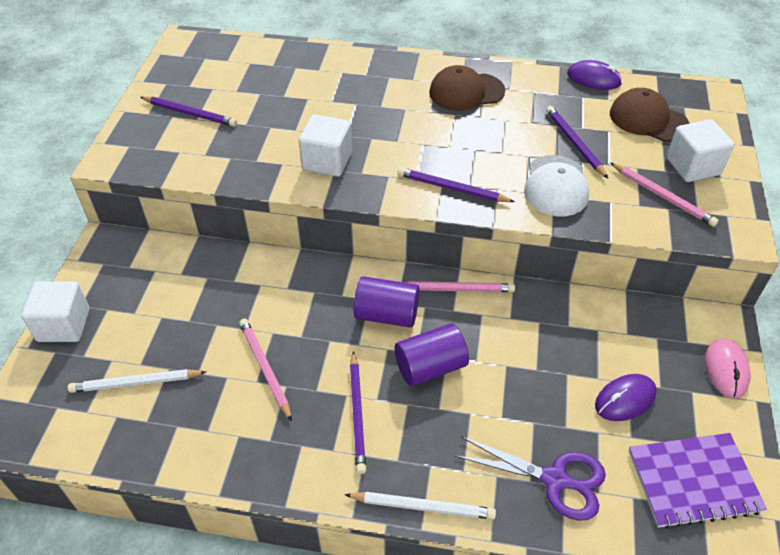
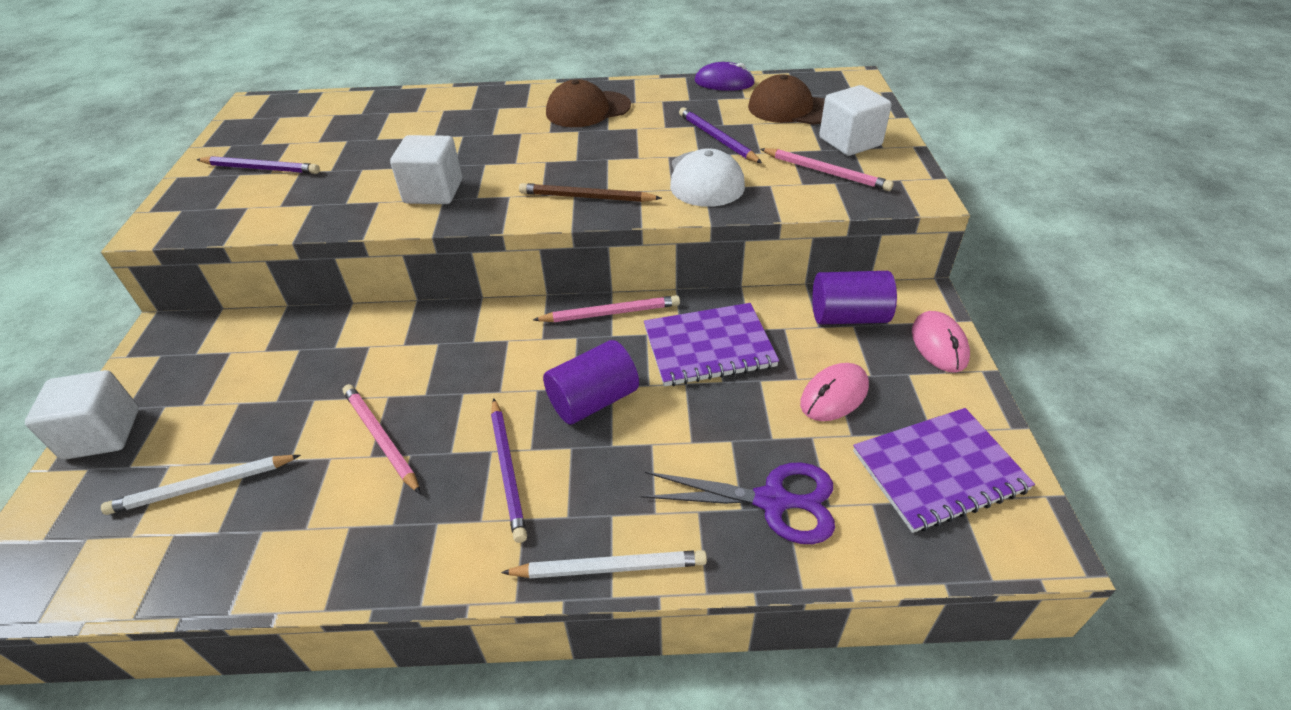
camera: 10 degrees left, 5 degrees down
purple cylinder [354,276,419,328] -> purple cylinder moved to [812,271,897,324]
purple pencil [397,167,515,202] -> brown pencil [519,183,662,202]
purple mouse [595,374,657,421] -> pink mouse [800,363,869,421]
none -> purple notebook [644,303,779,386]

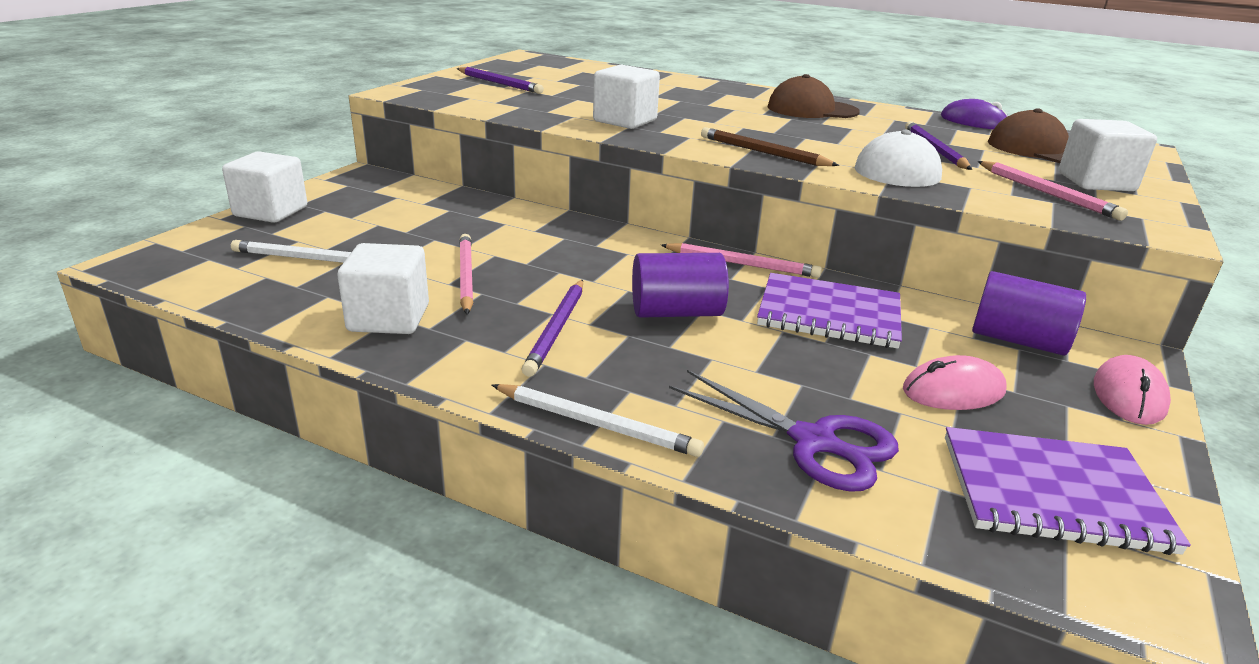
camera: 25 degrees right, 15 degrees down
none -> white cube [337,243,429,334]

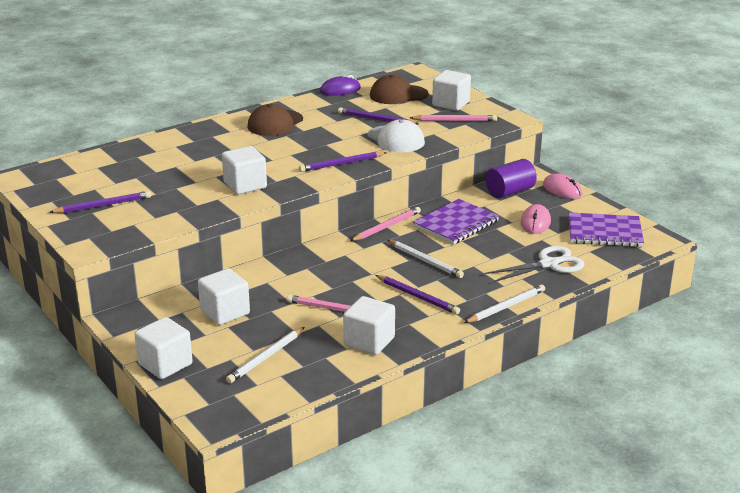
camera: 60 degrees left, 0 degrees up
purple cylinder [632,253,729,318] -> white pencil [388,240,464,278]
purple scissors [669,370,899,492] -> white scissors [484,246,585,283]
brown pencil [701,127,839,166] -> purple pencil [299,152,387,172]
purple notebook [945,427,1191,555] -> purple notebook turned 60 degrees clockwise [569,212,644,247]
none -> white cube [198,268,250,325]

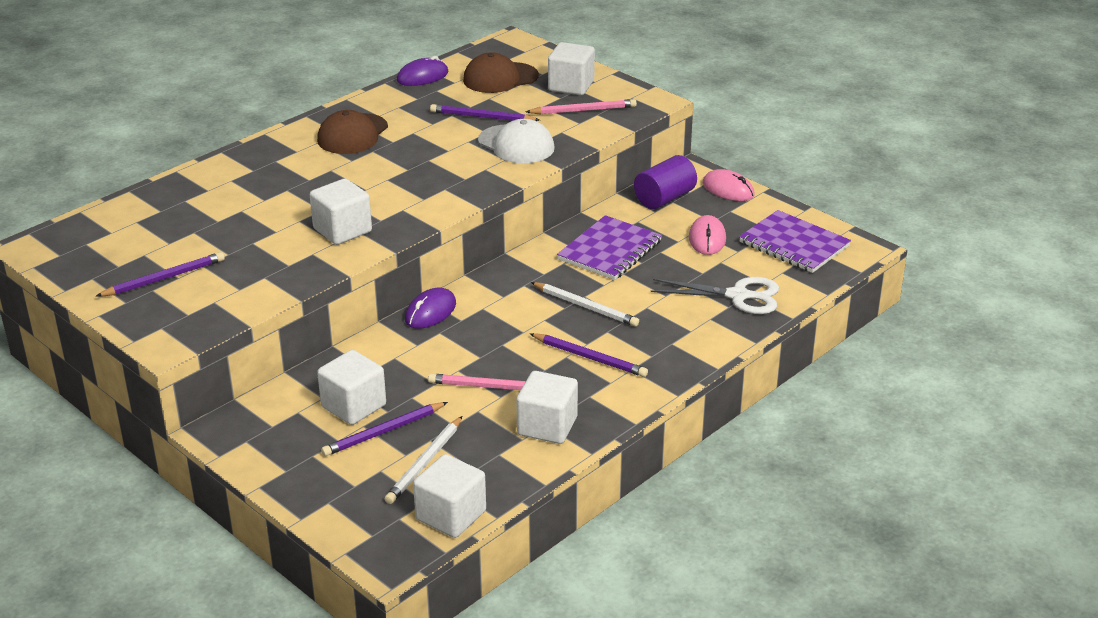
camera: 10 degrees left, 5 degrees up
white cube [135,317,193,379] -> white cube moved to [413,454,486,538]
purple pencil [299,152,387,172] -> purple pencil moved to [321,402,448,456]
pink pencil [350,207,421,241] -> none
white pencil [464,284,545,323] -> none
white scissors [484,246,585,283] -> white scissors turned 45 degrees clockwise [651,277,779,314]
purple notebook [569,212,644,247] -> purple notebook turned 45 degrees clockwise [739,210,851,273]
none -> purple mouse [405,288,456,329]

